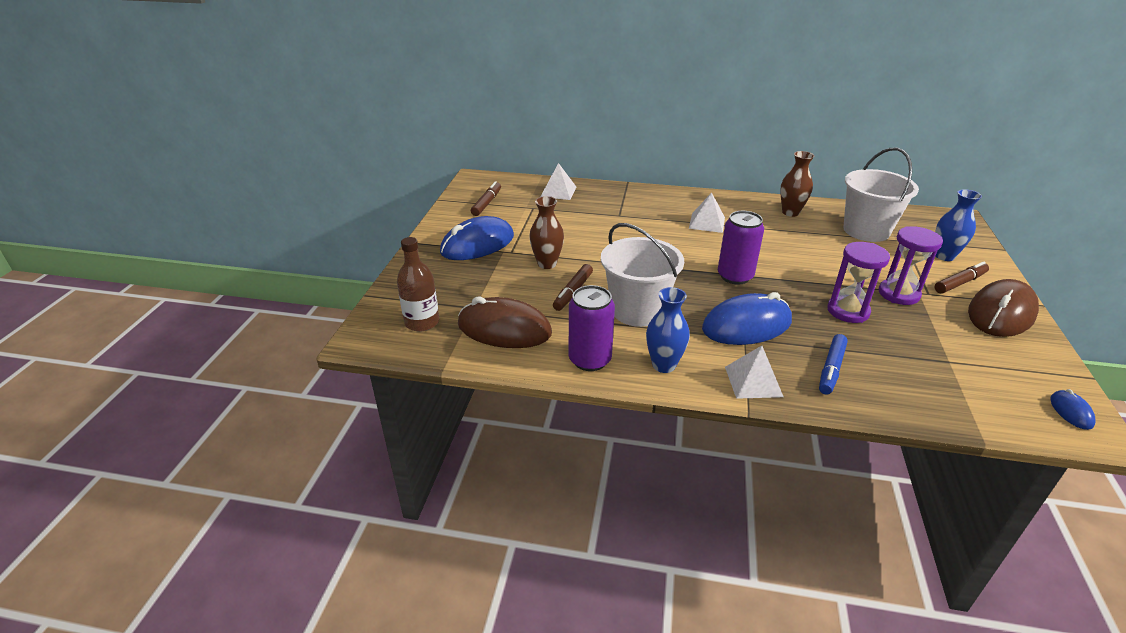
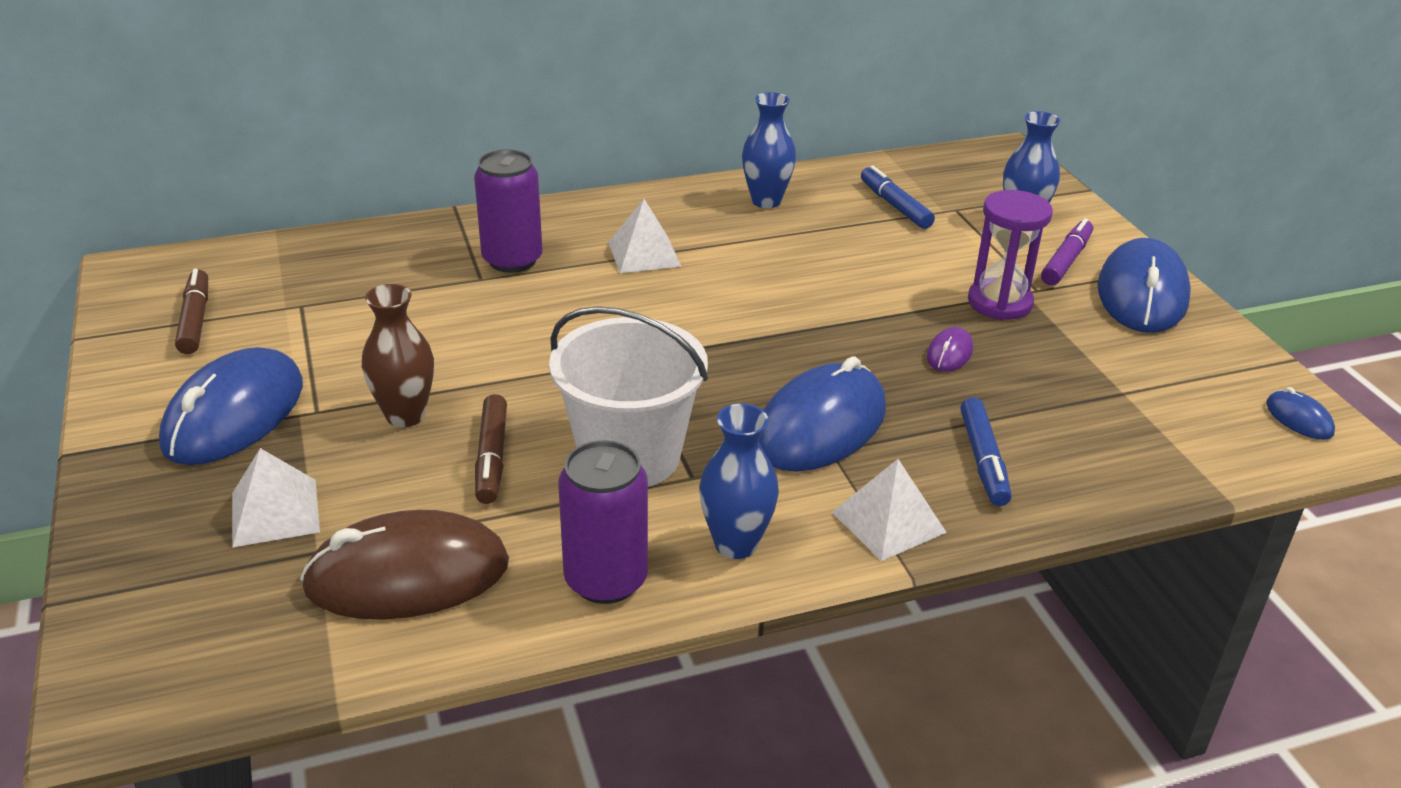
camera: 30 degrees left, 0 degrees up
brown bottle [397,237,439,332] -> none
white pyramid [540,163,576,200] -> white pyramid moved to [232,448,320,548]
purple can [718,211,764,284] -> purple can moved to [474,150,542,273]
brown vase [780,151,814,217] -> blue vase [742,92,796,208]
purple hourglass [827,242,890,323] -> purple mouse [927,327,973,372]
white bucket [843,148,919,242] -> blue marker [861,165,935,229]
brown marker [935,262,989,293] -> purple marker [1041,218,1093,285]
brown mouse [968,279,1039,337] -> blue mouse [1097,238,1191,333]

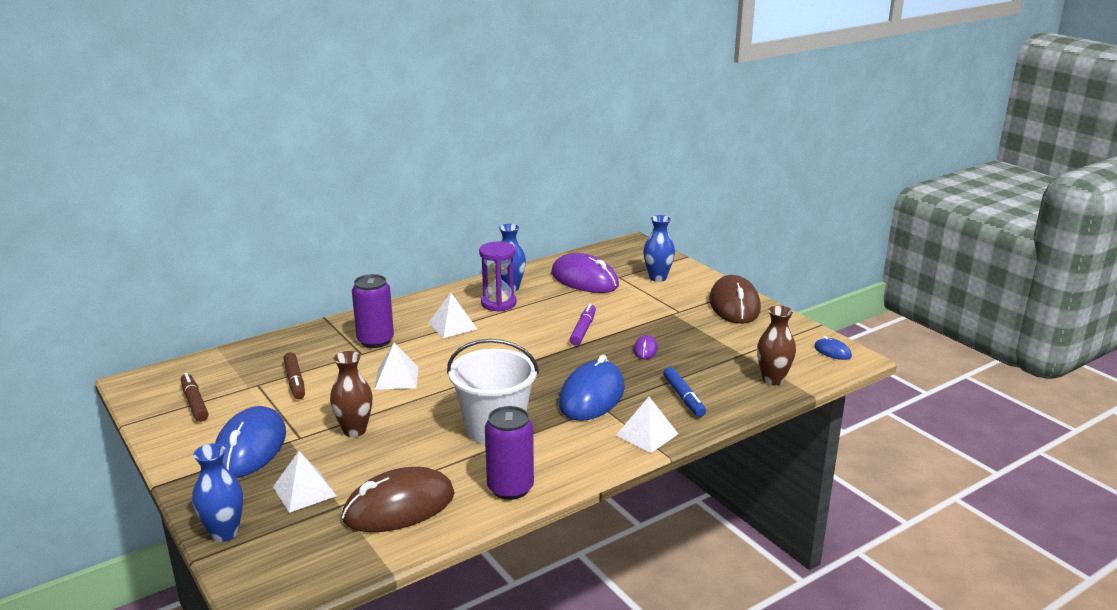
camera: 15 degrees left, 10 degrees down
brown marker [475,394,507,504] -> brown marker moved to [283,352,305,399]
blue vase [699,404,779,559] -> blue vase moved to [192,443,243,542]
blue marker [861,165,935,229] -> purple mouse [551,253,619,293]
purple hourglass [968,190,1053,320] -> purple hourglass moved to [479,242,516,312]
purple marker [1041,218,1093,285] -> purple marker moved to [570,304,596,346]
blue mouse [1097,238,1191,333] -> brown mouse [709,275,761,324]
none -> white pyramid [375,343,419,390]
none -> brown vase [757,306,796,385]

